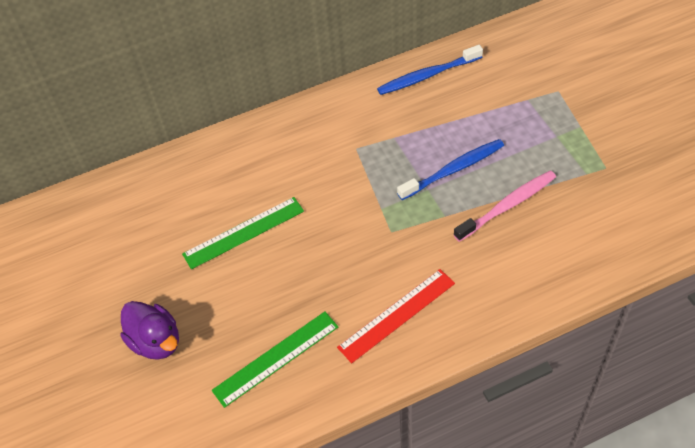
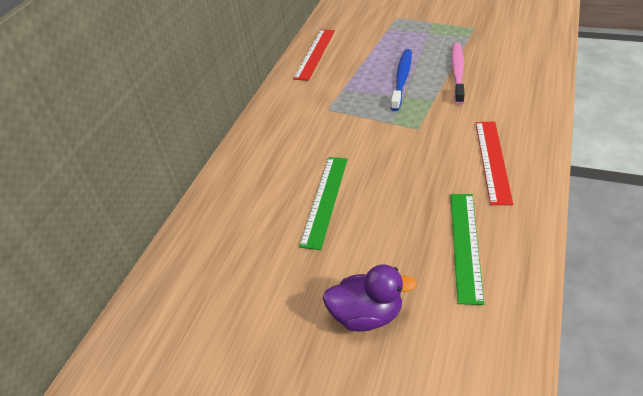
camera: 45 degrees left, 10 degrees down
blue toothbrush [377,45,483,95] -> red ruler [293,29,335,81]

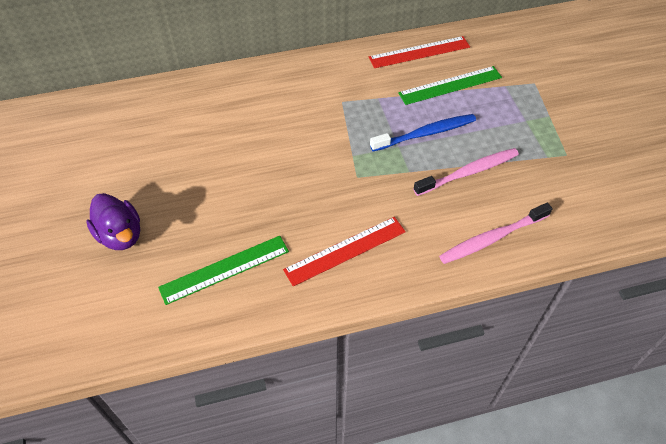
camera: 50 degrees right, 10 degrees up
green ruler [299,157,348,250] -> green ruler moved to [398,66,502,105]
none -> pink toothbrush [439,203,552,264]

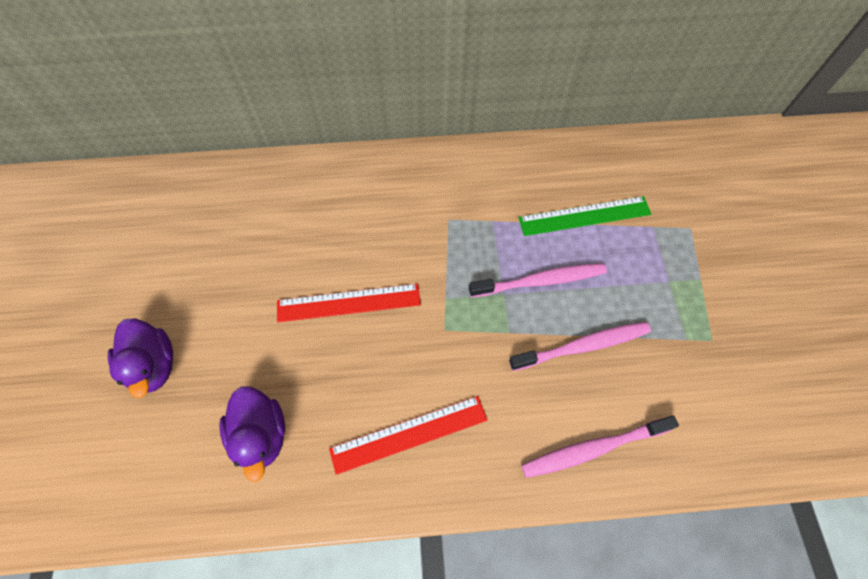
camera: 10 degrees right, 10 degrees up
green ruler [158,236,289,305] -> purple duck [219,386,285,482]
red ruler [369,36,470,68] -> red ruler moved to [277,284,421,322]
blue toothbrush [370,114,476,151] -> pink toothbrush [469,263,607,297]

